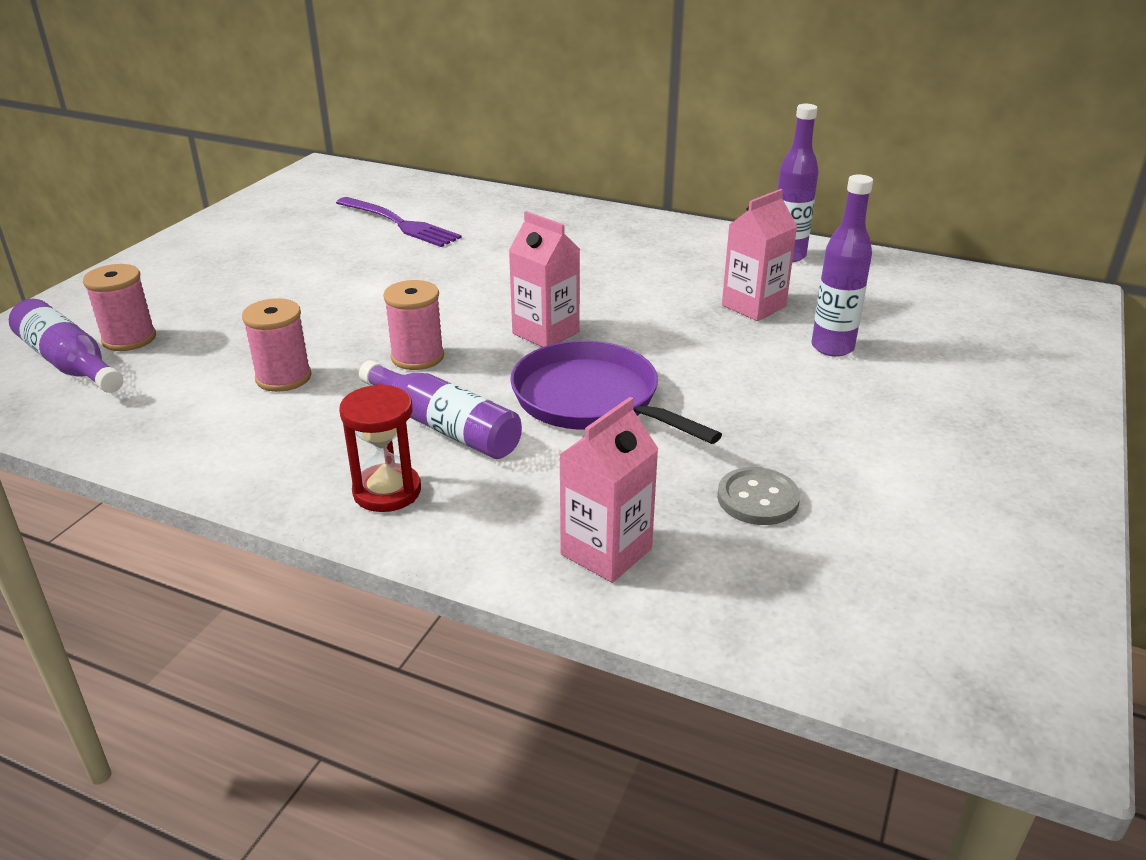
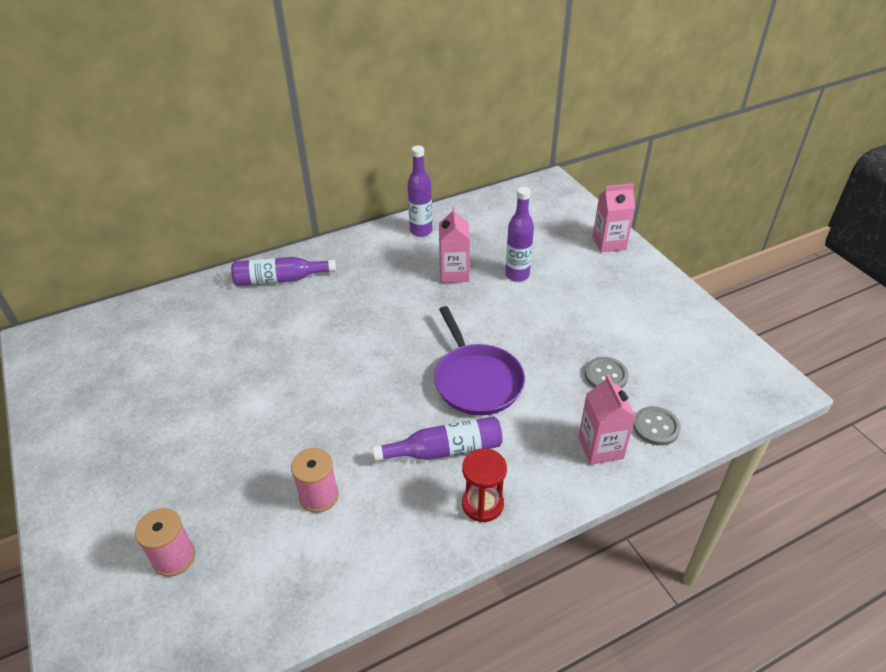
camera: 50 degrees left, 10 degrees up
purple bottle [9,299,123,393] -> purple bottle moved to [231,257,336,286]
purple fork [336,197,462,247] -> none
pink spool [383,280,444,370] -> none
pink carton [509,211,580,347] -> pink carton moved to [593,183,635,252]
purple pan [510,341,722,444] -> purple pan turned 105 degrees counterclockwise [434,306,525,416]
none -> grey button [633,406,681,446]

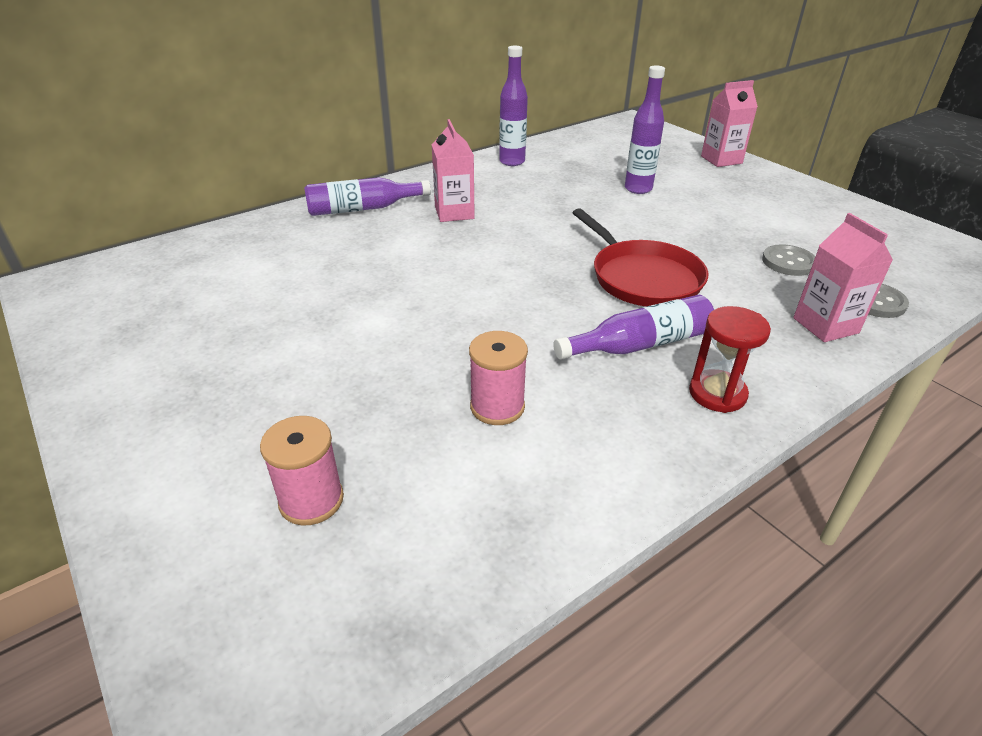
camera: 10 degrees left, 5 degrees down
purple pan [434,306,525,416] -> red pan [573,208,708,307]
pink carton [439,207,470,283] -> pink carton moved to [432,119,475,222]

